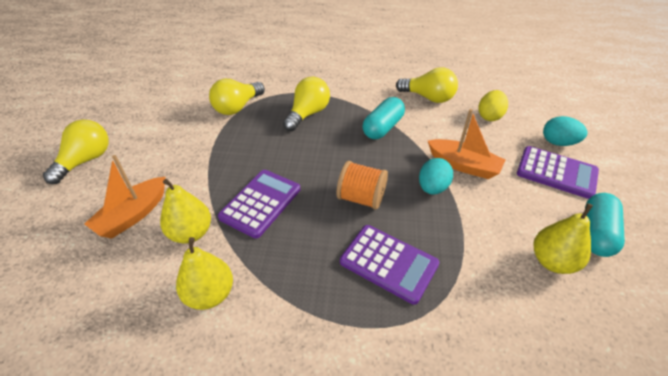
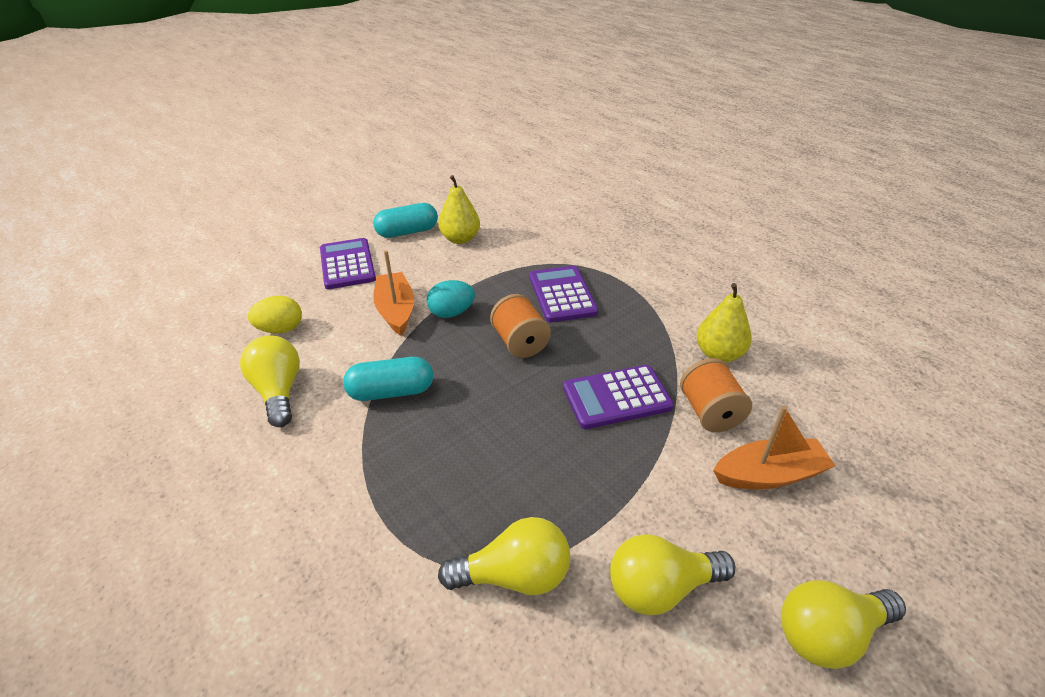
camera: 135 degrees left, 5 degrees down
yellow pear [160,179,211,243] -> orange spool [680,358,752,432]
yellow light bulb [283,77,330,131] -> yellow light bulb moved to [610,534,735,615]
turquoise egg [543,116,587,146] -> none

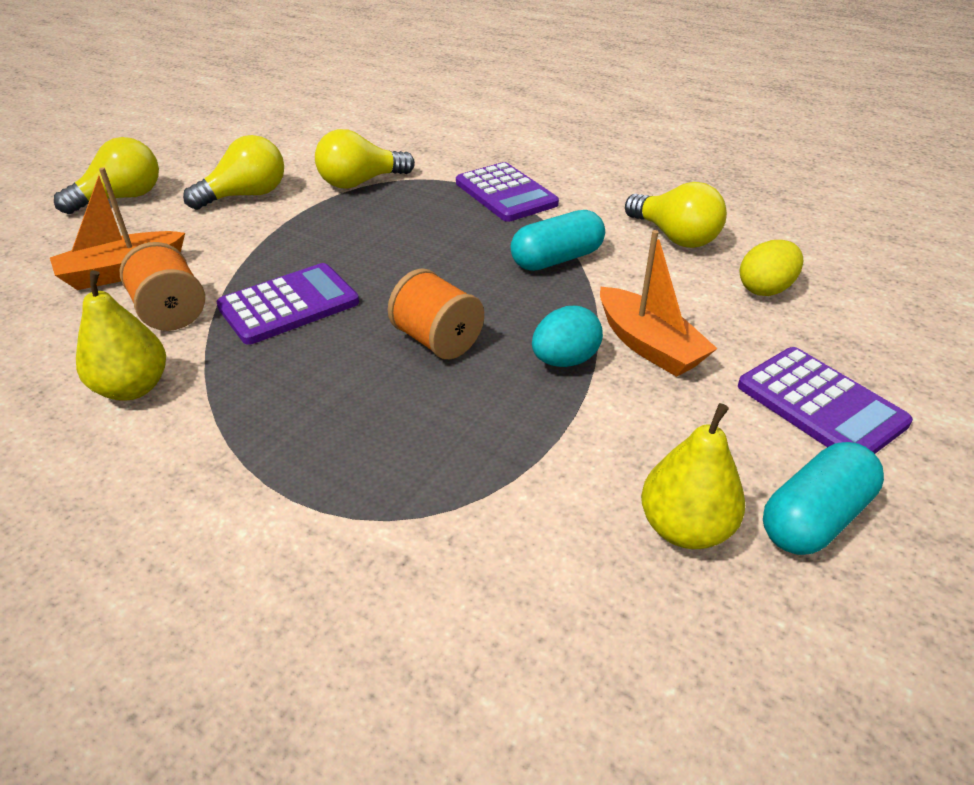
camera: 160 degrees right, 0 degrees up
purple calculator [530,266,598,322] -> purple calculator moved to [456,162,559,222]

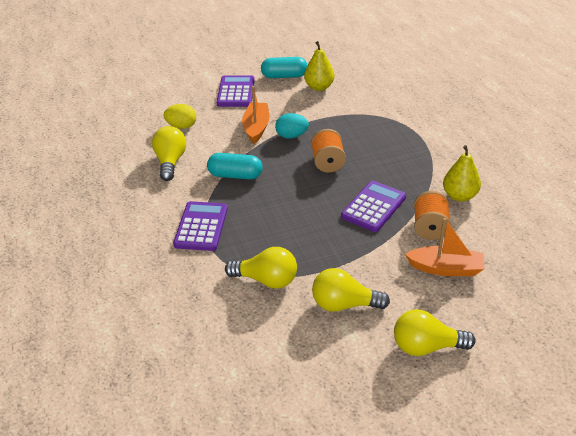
camera: 140 degrees left, 0 degrees up
purple calculator [217,263,359,345] -> purple calculator turned 120 degrees clockwise [341,181,406,232]

